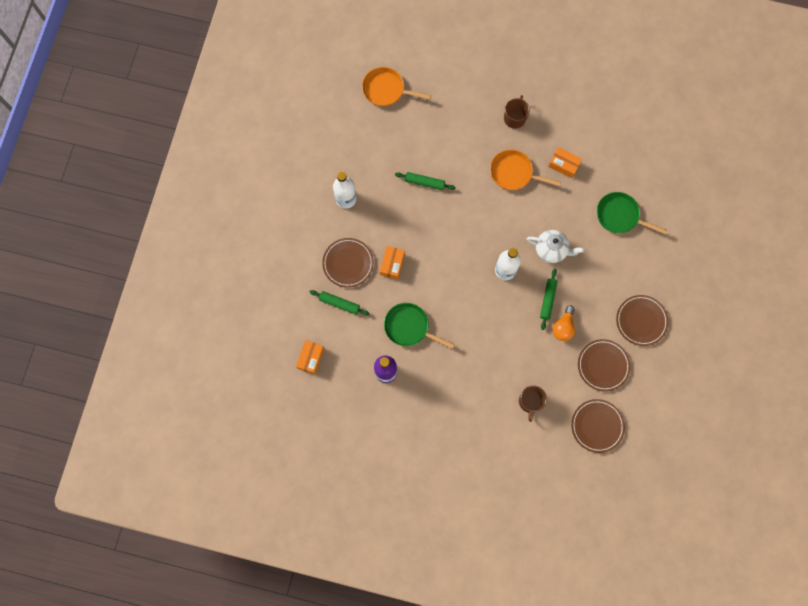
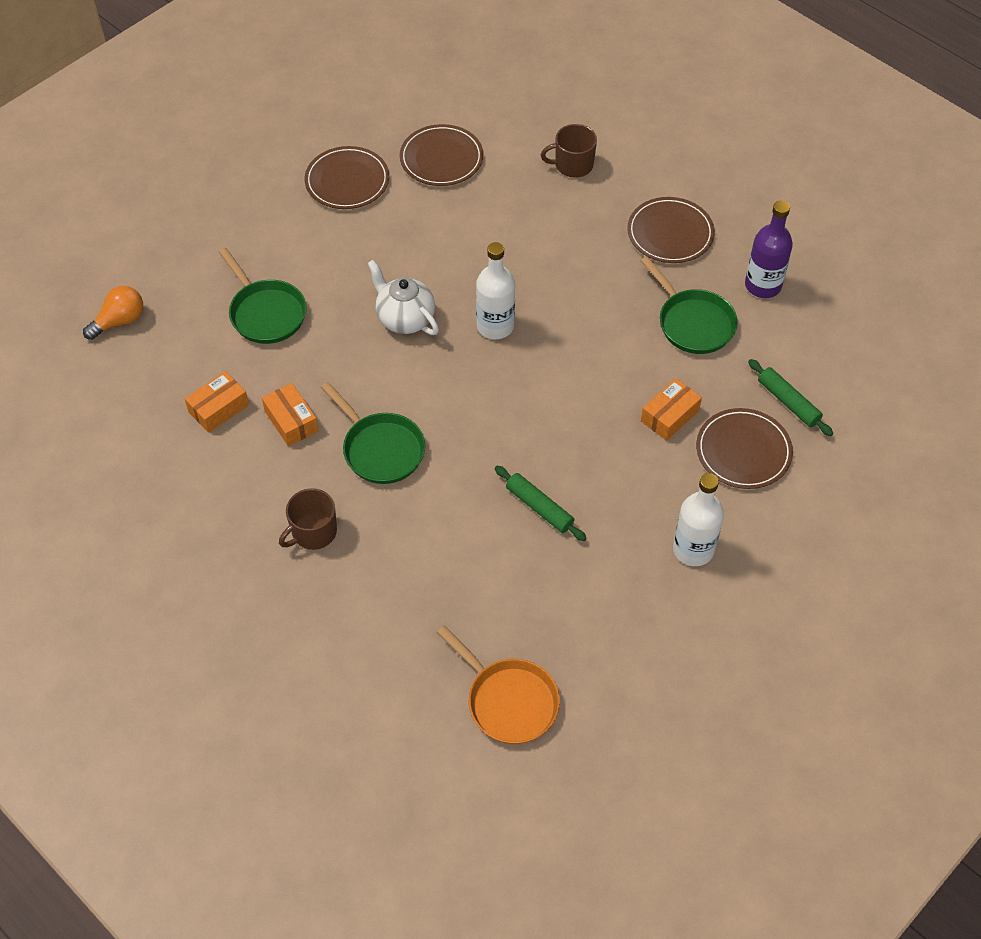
camera: 150 degrees left, 20 degrees down
orange box [296,340,324,374] -> orange box moved to [185,371,249,433]
orange pan [490,150,561,190] -> green pan [321,382,425,484]
brown mug [519,386,547,422] -> brown mug turned 135 degrees counterclockwise [541,124,597,178]
green rolling pin [540,269,558,330] -> none
orange light bulb [553,306,575,341] -> orange light bulb moved to [83,286,143,340]
brown plate [571,399,625,453] -> brown plate moved to [627,197,715,263]

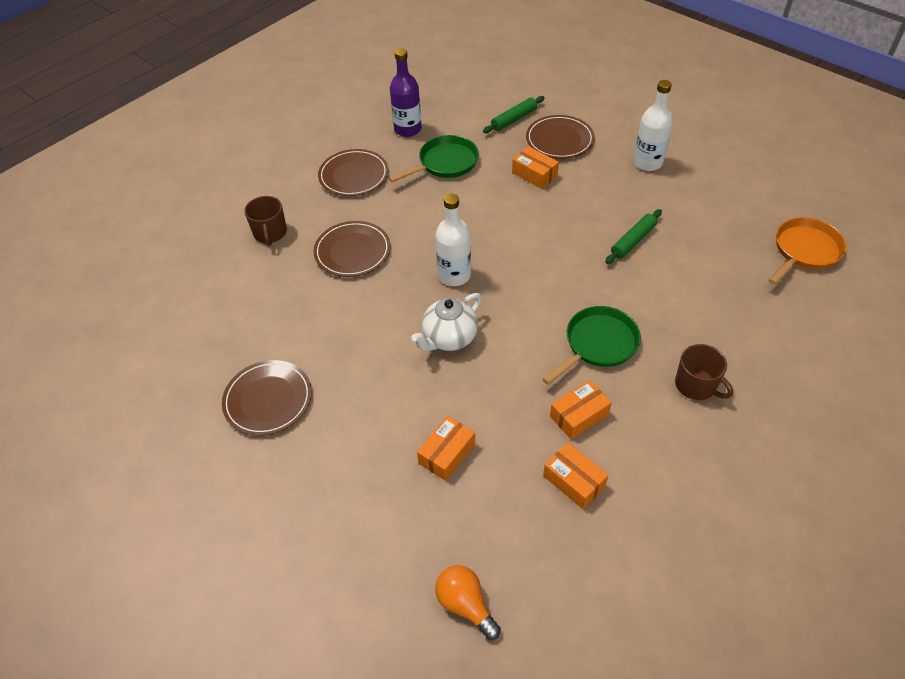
camera: 90 degrees left, 5 degrees down
green pan [219,247,307,344] -> orange box [417,416,475,481]
brown plate [400,124,483,186] -> brown plate moved to [314,221,391,277]

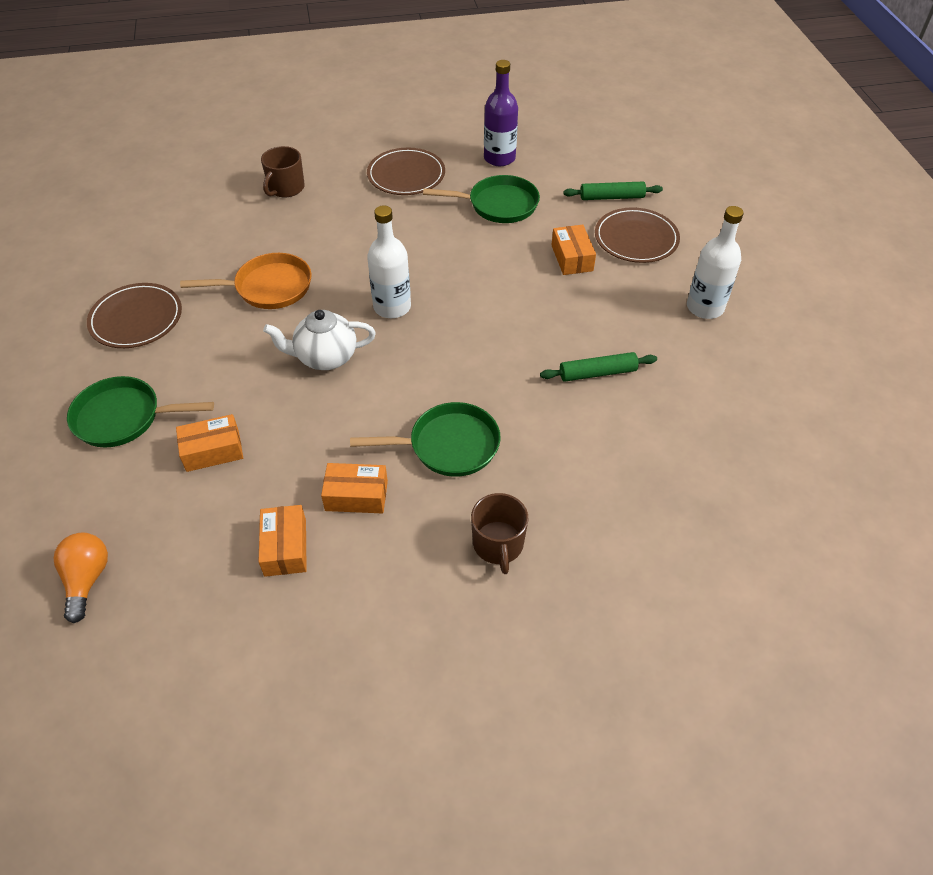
camera: 35 degrees right, 0 degrees up
brown plate [314,221,391,277] -> none
orange pan [768,217,847,285] -> orange pan moved to [180,253,312,309]
none -> green pan [67,376,214,447]

